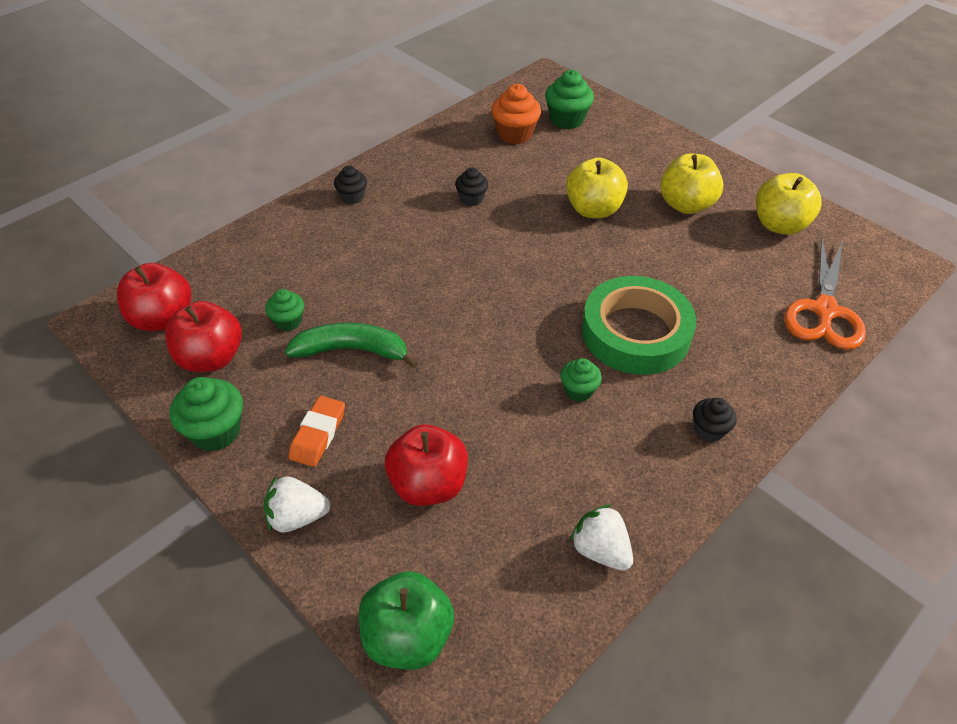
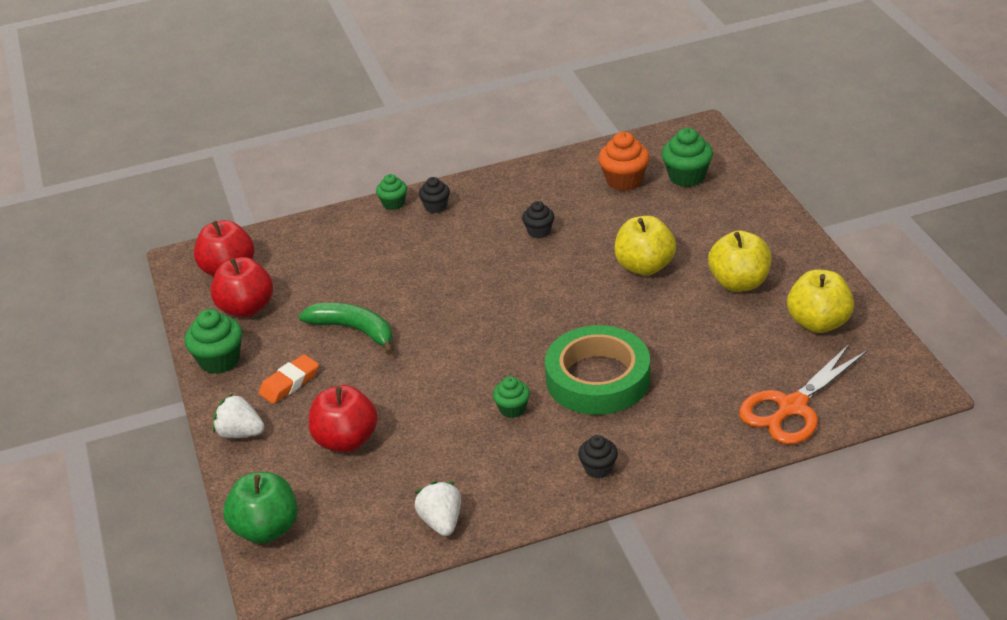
camera: 30 degrees right, 10 degrees down
green cupcake [265,289,304,331] -> green cupcake moved to [376,174,407,210]

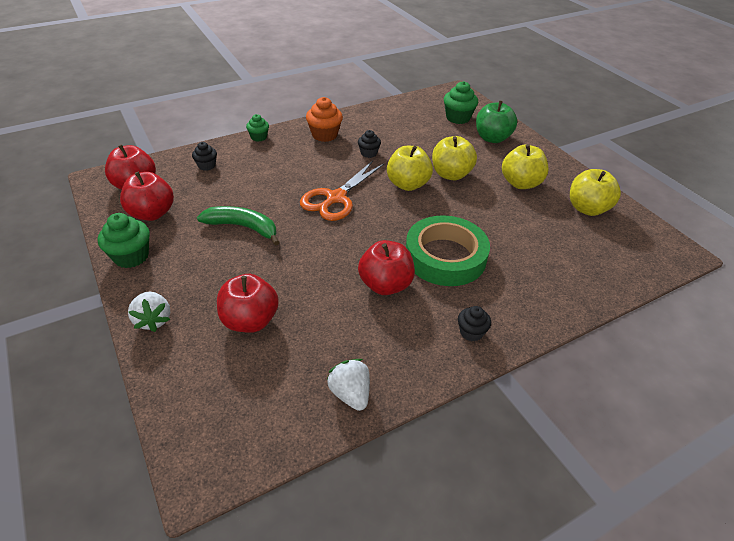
camera: 15 degrees left, 5 degrees up
white strawberry [213,394,264,438] -> white strawberry turned 120 degrees counterclockwise [128,292,170,332]
green apple [223,472,298,544] -> green apple moved to [476,100,517,143]
orange eraser [259,354,319,404] -> none
black cupcake [419,177,450,213] -> black cupcake moved to [192,142,217,171]
green cupcake [493,376,530,418] -> red apple [358,240,415,295]
orange cupcake [598,132,650,191] -> orange cupcake moved to [306,97,343,142]
orange scissors [739,343,868,445] -> orange scissors moved to [300,161,384,221]
none -> yellow apple [387,146,433,191]

